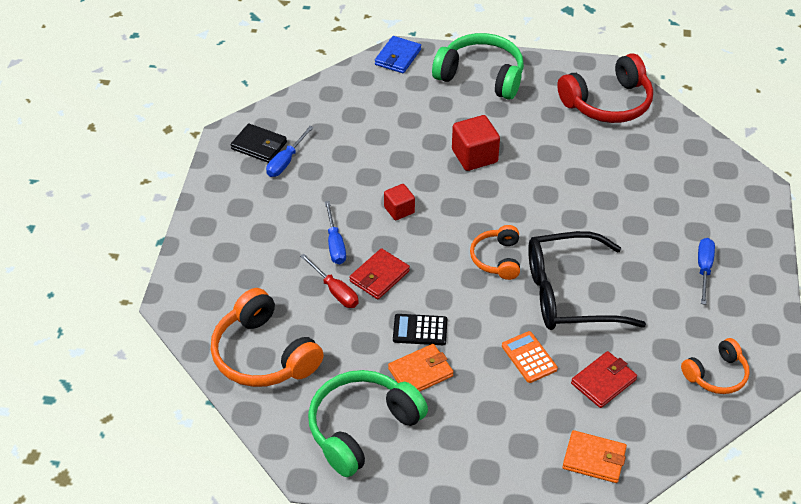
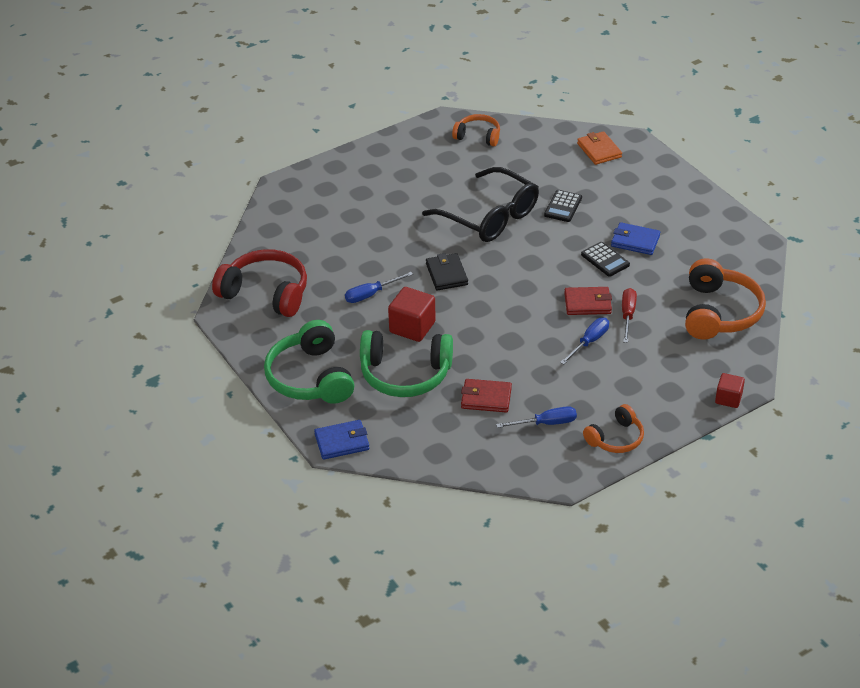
camera: 130 degrees left, 5 degrees down
black wallet [231,123,287,163] -> black wallet moved to [426,253,468,291]
green headphones [308,370,428,477] -> green headphones moved to [360,330,453,397]
red cube [384,184,415,220] -> red cube moved to [715,373,745,408]
orange wallet [388,344,453,392] -> blue wallet [611,222,660,255]
orange headphones [470,225,520,280] -> orange headphones moved to [583,404,644,453]
orange calculator [502,331,558,383] -> black calculator [544,190,582,222]
red wallet [571,351,637,408] -> red wallet moved to [461,379,512,413]
blue screwdriver [698,238,715,305] -> blue screwdriver moved to [345,272,413,303]

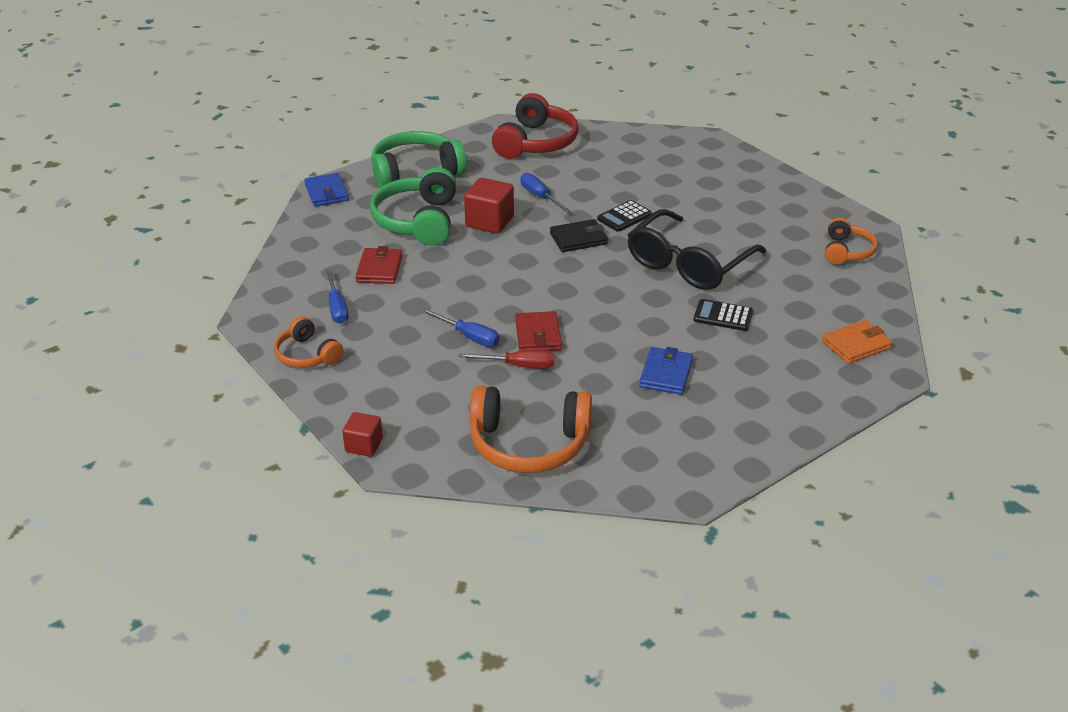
camera: 85 degrees right, 5 degrees down
black calculator [581,242,630,277] -> black calculator moved to [597,200,652,232]

